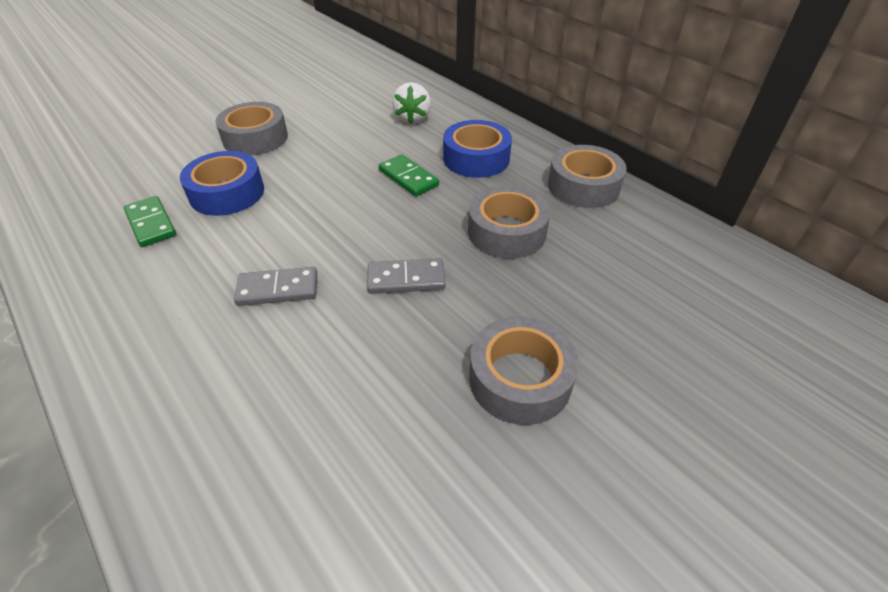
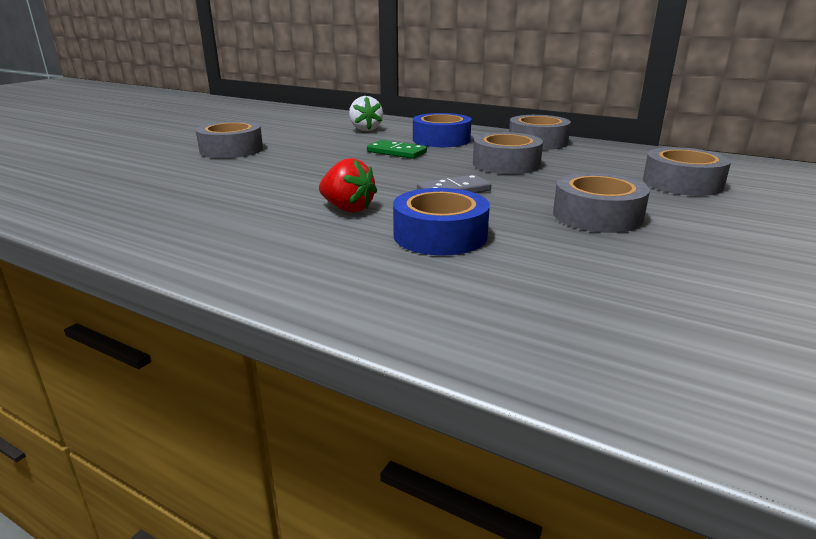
camera: 20 degrees left, 20 degrees down
green domino [124,196,176,247] -> none
blue tape [180,151,264,216] -> blue tape moved to [393,188,490,255]
grey domino [234,267,317,306] -> red strawberry [319,158,377,213]
none -> grey tape [643,147,731,196]

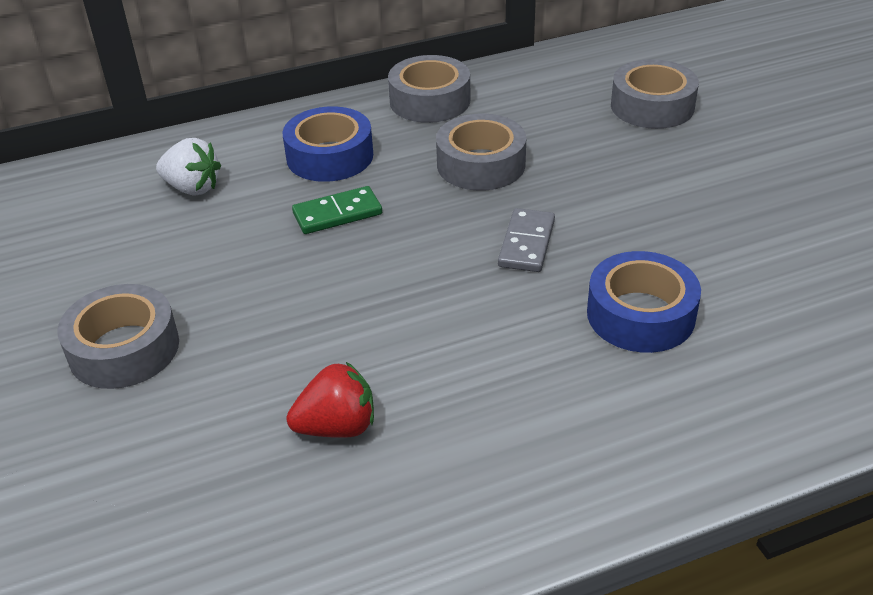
camera: 50 degrees left, 15 degrees up
red strawberry [319,158,377,213] -> red strawberry moved to [286,362,374,438]
grey tape [553,173,650,233] -> none

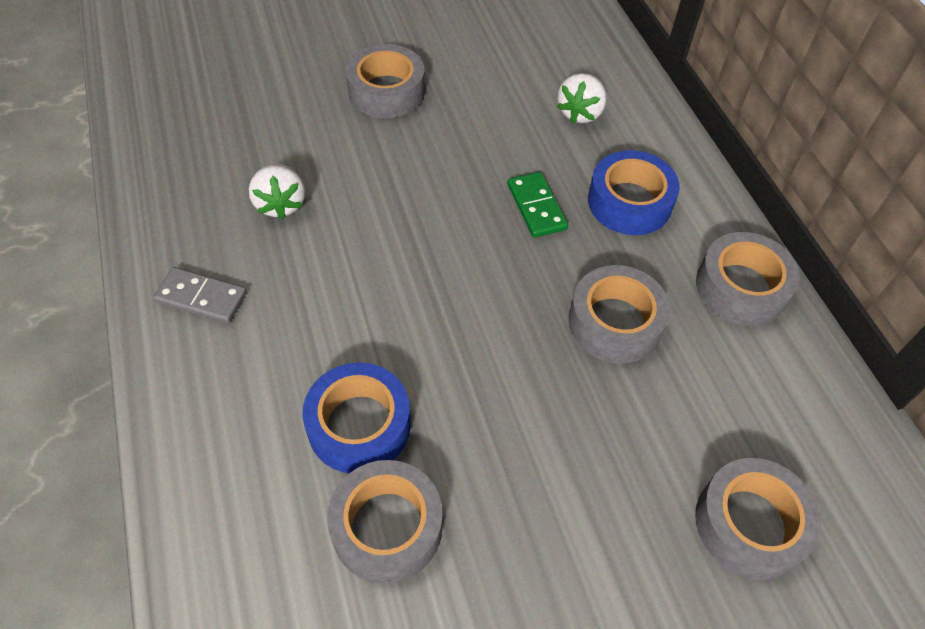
camera: 90 degrees right, 15 degrees up
red strawberry [286,362,374,438] -> white strawberry [249,163,305,220]
grey domino [498,208,555,272] -> grey domino moved to [154,267,247,323]
none -> grey tape [327,460,443,584]

